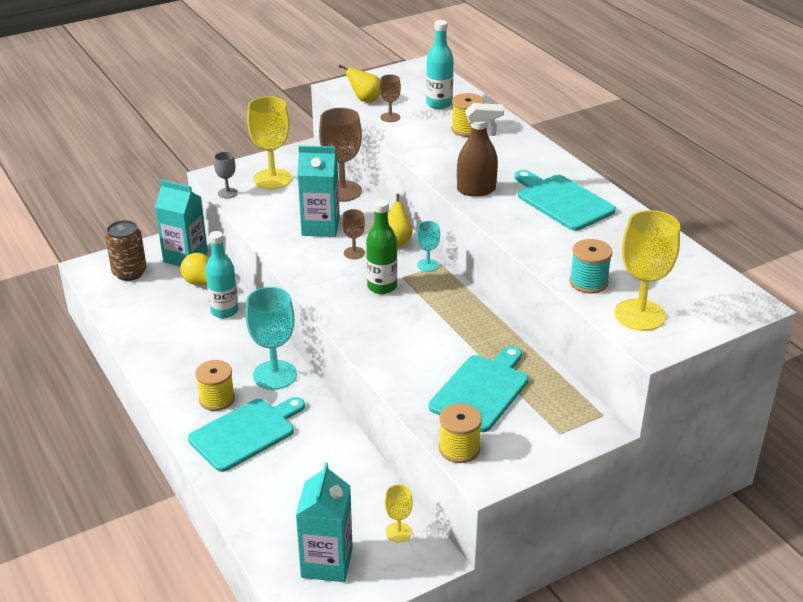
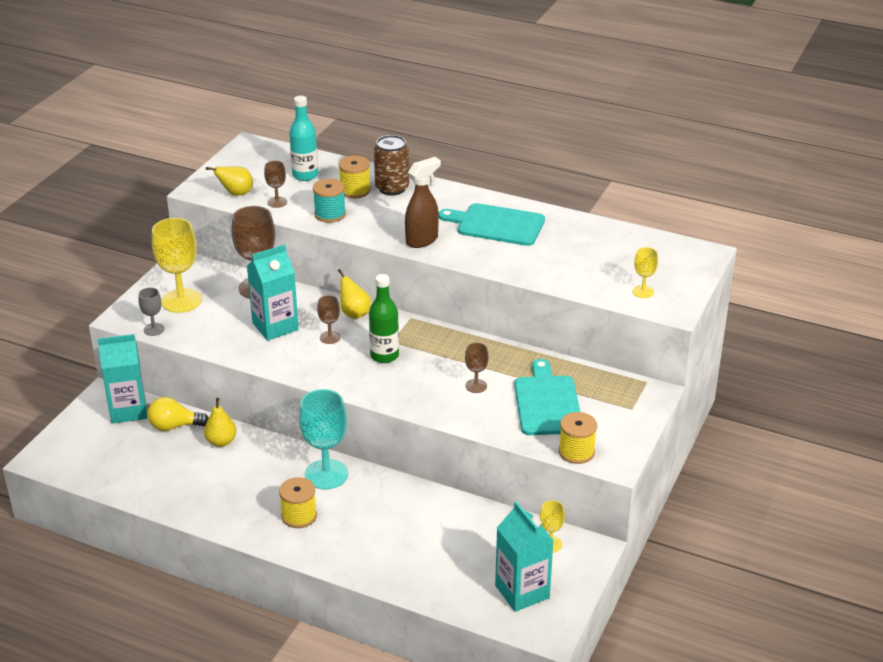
camera: 35 degrees left, 0 degrees up
brown can [105,220,147,281] -> brown can moved to [374,135,409,196]
turquoise cutting board [188,397,305,472] -> none
turquoise bottle [206,231,238,318] -> yellow pear [204,398,236,447]
turquoise goblet [417,221,440,272] -> none
turquoise spool [569,239,612,293] -> turquoise spool moved to [313,178,346,223]
yellow goblet [615,210,680,331] -> yellow goblet [632,247,658,298], size x0.50
none -> brown goblet [465,342,489,393]

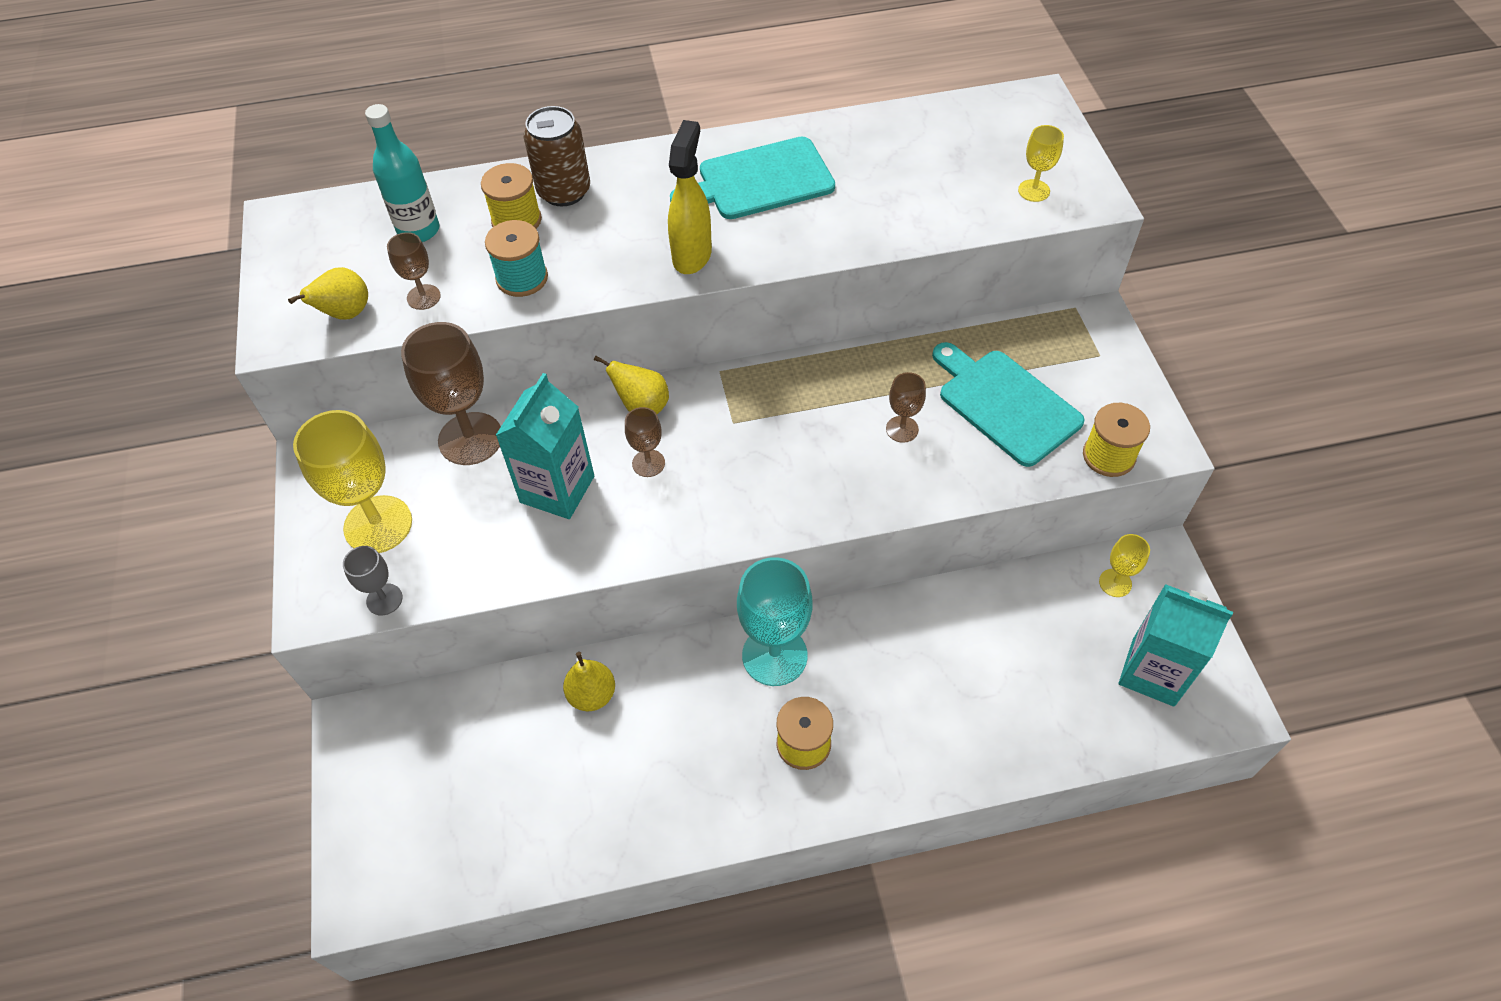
camera: 35 degrees left, 20 degrees up
turquoise carton [98,334,147,424] -> none
yellow light bulb [148,397,209,431] -> none
green bottle [369,274,399,363] -> none
brown spray bottle [405,157,441,248] -> yellow spray bottle [668,120,712,274]

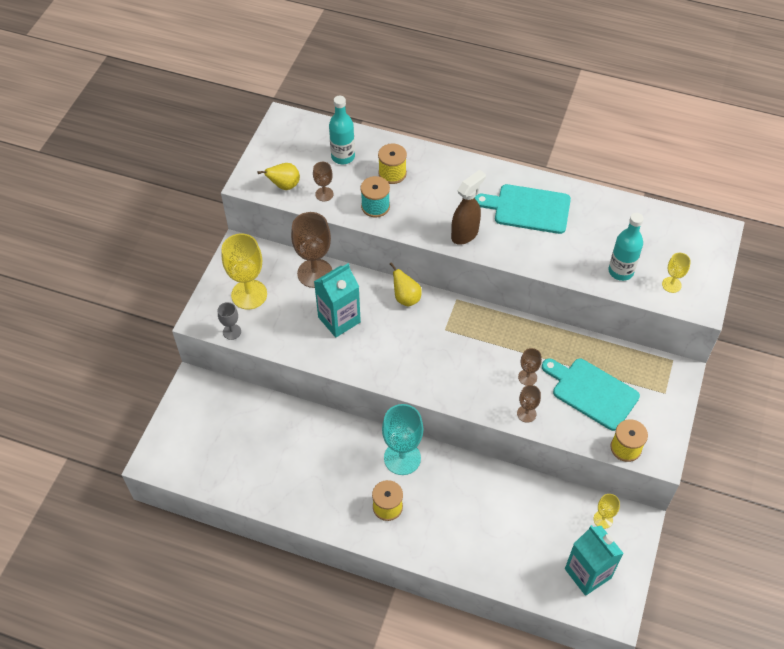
camera: 30 degrees right, 0 degrees up
brown can [524,106,590,206] -> none
yellow pear [563,652,615,711] -> none
brown goblet [625,407,665,477] -> brown goblet moved to [517,385,541,423]
yellow spray bottle [668,120,712,274] -> brown spray bottle [451,170,486,245]
turquoise cutting board [932,342,1085,467] -> turquoise cutting board turned 45 degrees counterclockwise [542,359,640,431]
none -> turquoise bottle [608,213,644,281]

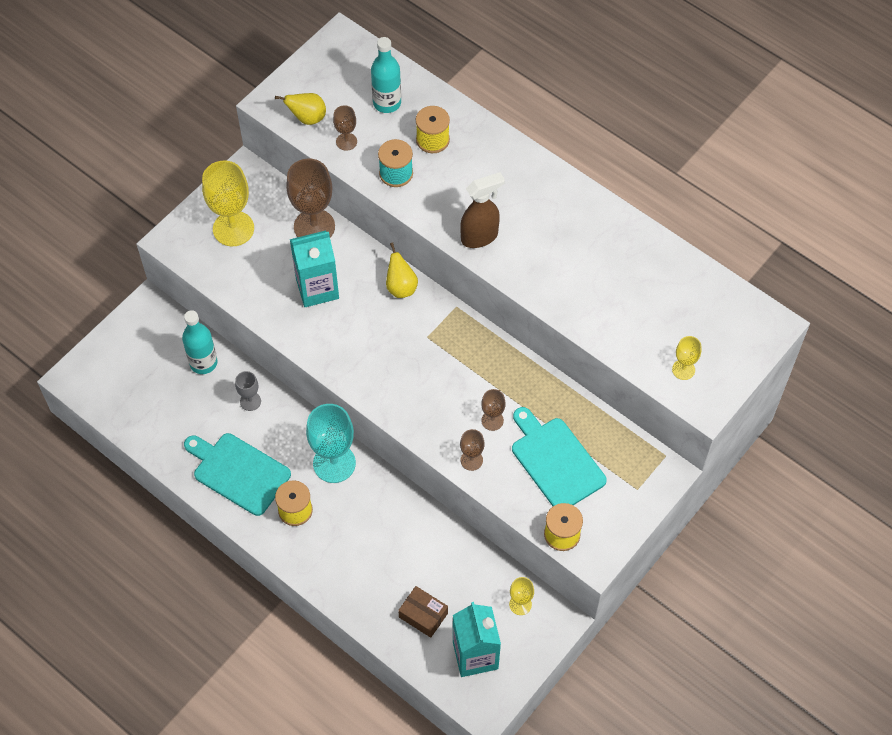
camera: 20 degrees right, 5 degrees up
grey goblet [218,302,241,340] -> grey goblet moved to [235,371,261,411]
turquoise cutting board [475,184,571,234] -> turquoise cutting board moved to [184,433,291,516]
turquoise bottle [608,213,644,281] -> turquoise bottle moved to [182,310,218,374]
none -> brown box [398,586,448,638]

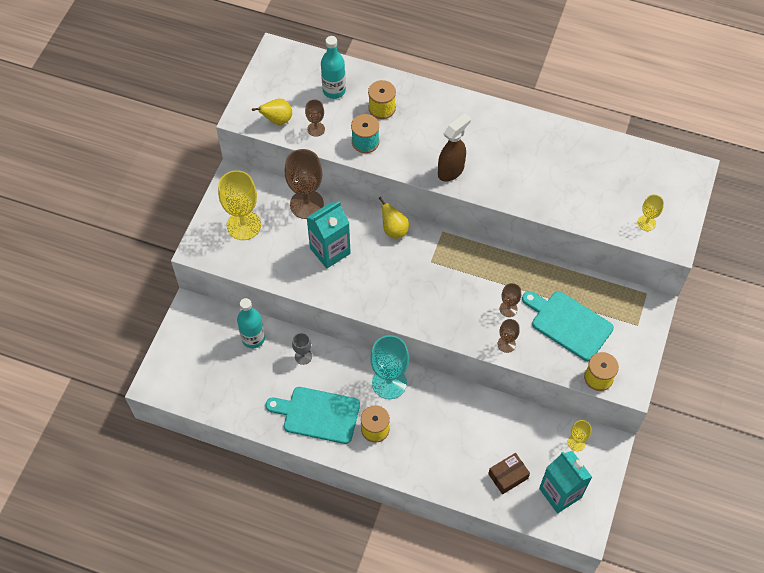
camera: 20 degrees left, 0 degrees up
brown box [398,586,448,638] -> brown box turned 45 degrees counterclockwise [488,453,530,494]

